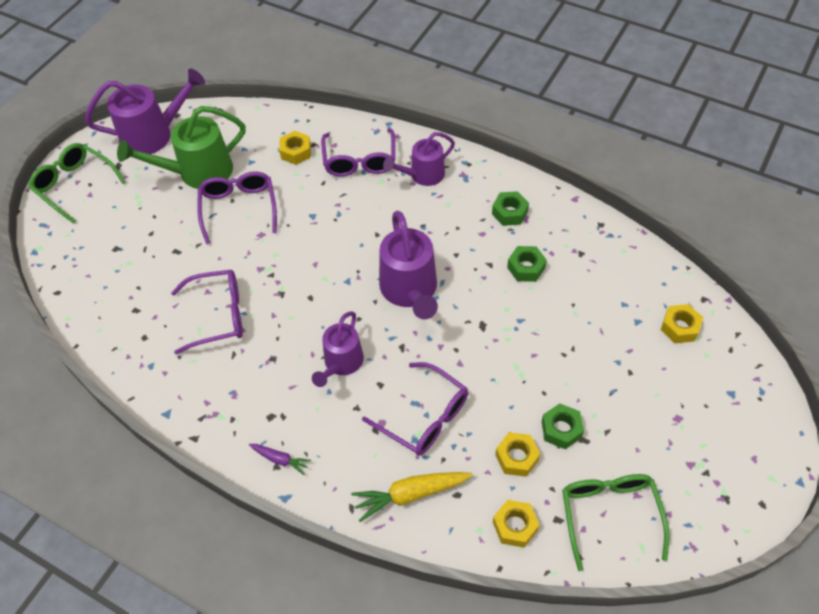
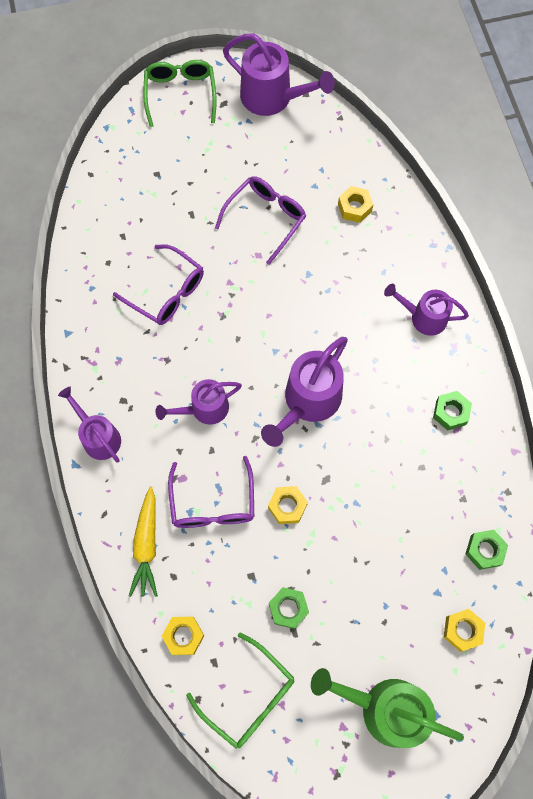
camera: 45 degrees right, 15 degrees up
green watering can [117,106,246,189] -> green watering can moved to [311,668,464,748]
purple carrot [249,444,311,475] -> purple watering can [58,387,121,462]
purple glasses [321,128,395,177] -> none
yellow carrot [351,472,473,522] -> yellow carrot turned 120 degrees counterclockwise [129,487,158,597]
yellow nut [495,432,540,477] -> yellow nut moved to [268,486,308,524]
green nut [507,246,547,282] -> green nut moved to [465,530,508,570]
green glasses [562,474,670,571] -> green glasses turned 90 degrees clockwise [186,633,294,749]

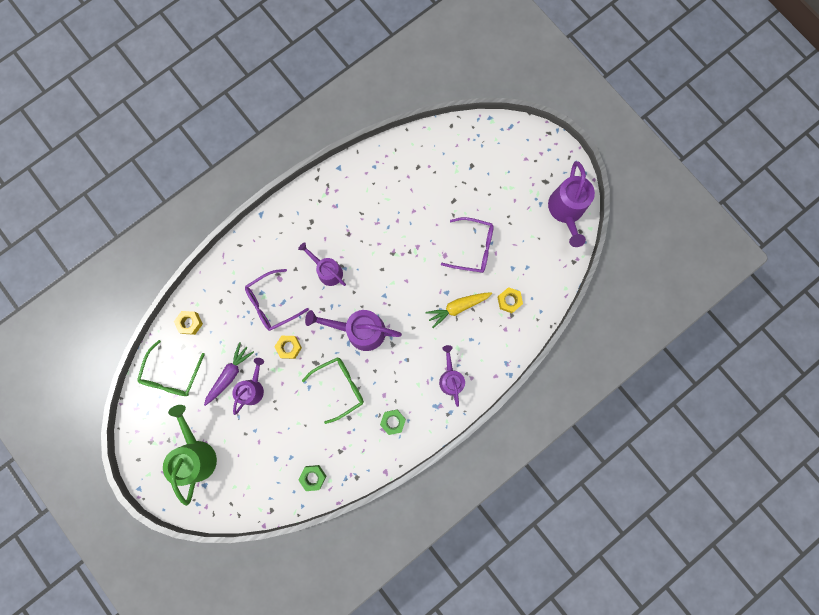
camera: 65 degrees right, 10 degrees up
purple watering can [58,387,121,462] -> purple watering can moved to [232,358,264,415]
purple glasses [113,244,204,325] -> none
yellow carrot [129,487,158,597] -> yellow carrot moved to [425,292,492,328]
green glasses [143,60,217,127] -> green glasses moved to [302,357,364,424]
green nut [269,587,309,629] -> purple carrot [204,342,254,406]
yellow nut [444,609,485,652] -> none

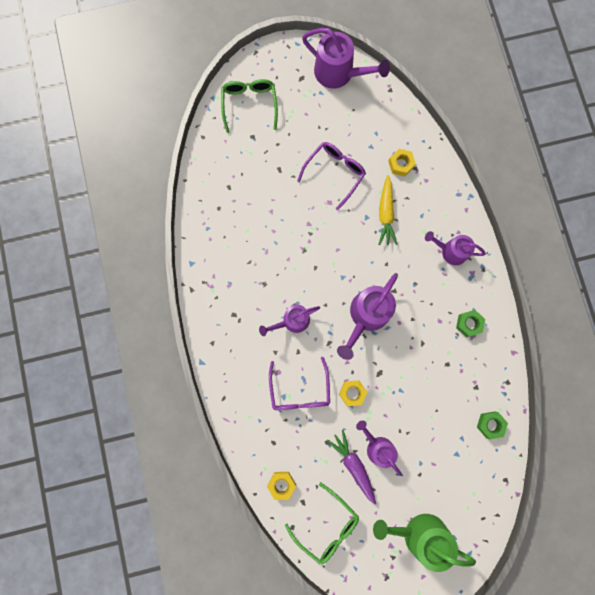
camera: 65 degrees left, 0 degrees up
green glasses [302,357,364,424] -> green glasses moved to [221,79,278,133]

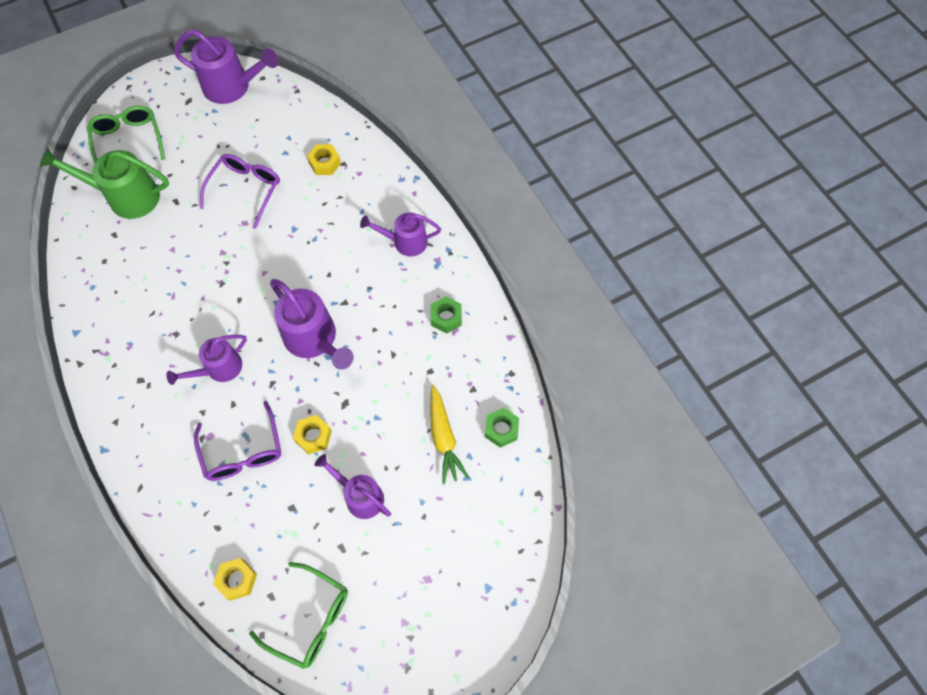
camera: 15 degrees left, 15 degrees down
purple carrot [326,430,376,504] -> none
purple watering can [337,273,398,360] -> purple watering can turned 60 degrees counterclockwise [270,279,354,370]
green watering can [373,514,476,572] -> green watering can moved to [40,148,169,219]
yellow carrot [378,175,397,245] -> yellow carrot moved to [430,385,469,484]

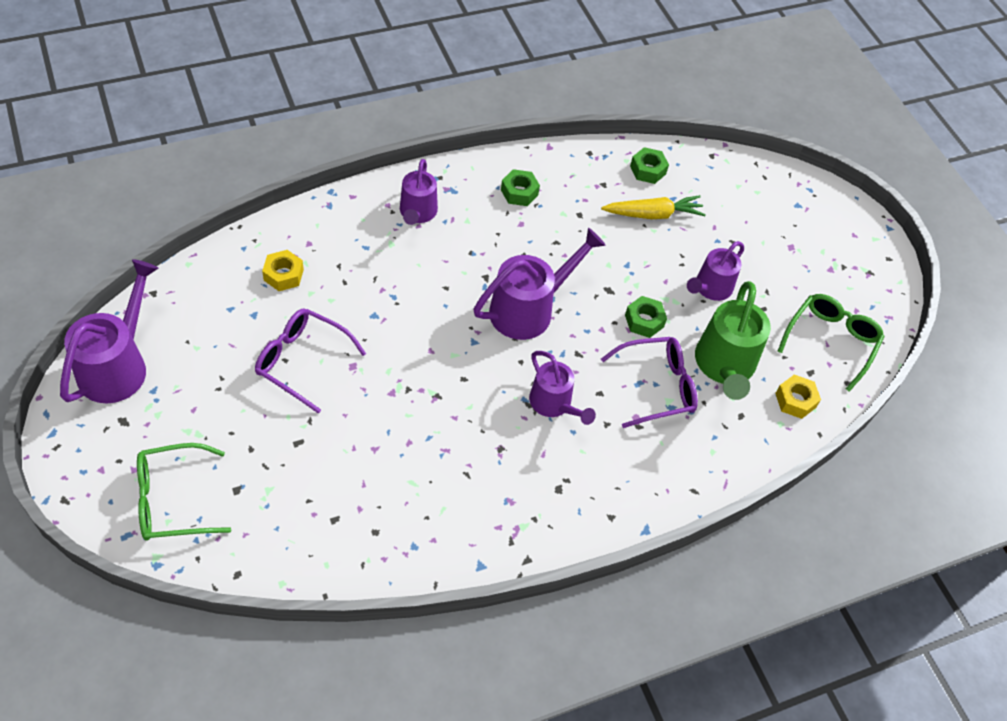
camera: 90 degrees left, 10 degrees down
green watering can [40,148,169,219] -> green watering can moved to [695,281,771,400]
yellow nut [293,415,332,454] -> green nut [625,296,667,338]

